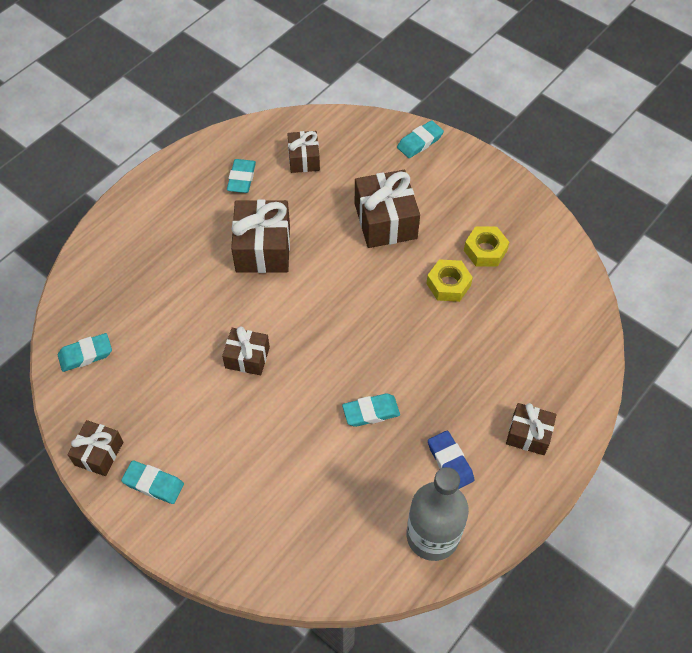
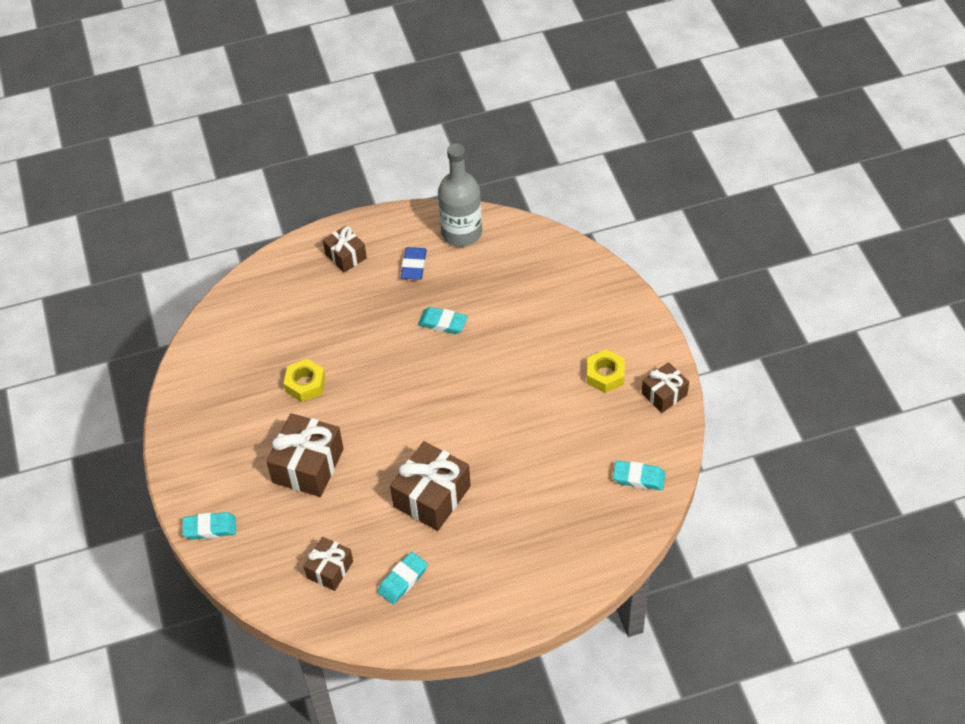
camera: 145 degrees left, 5 degrees down
turquoise eraser [121,460,184,504] -> none
brown gift [222,326,270,375] -> none
yellow nut [464,226,509,267] -> yellow nut moved to [587,349,625,393]

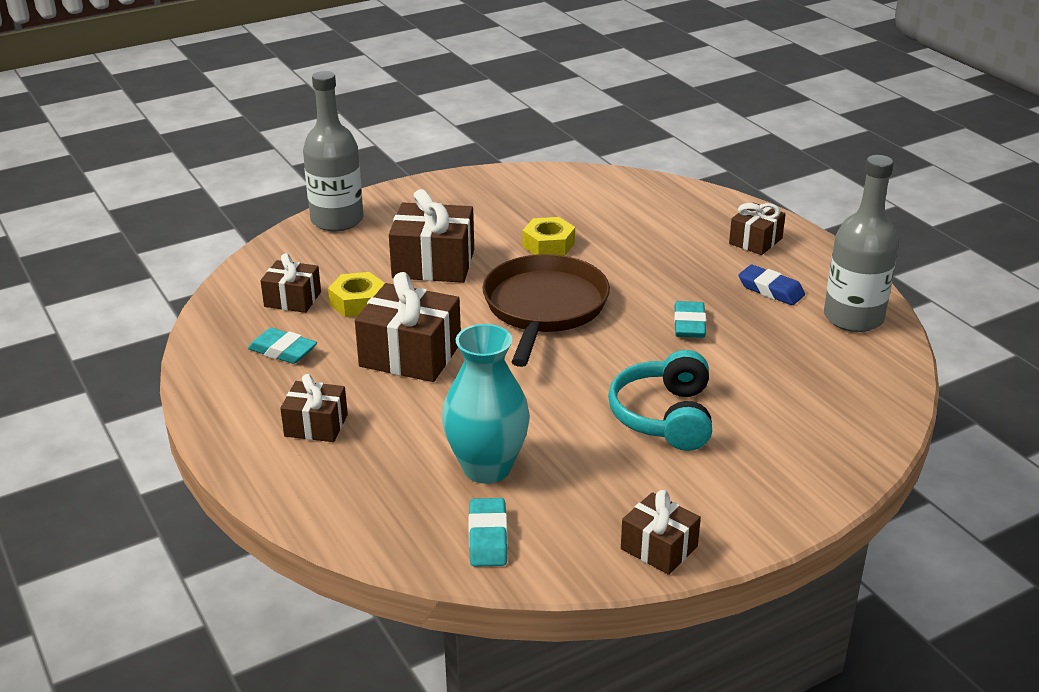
camera: 75 degrees right, 20 degrees down
turquoise eraser [183,512,236,540] -> grey bottle [303,71,363,231]
blue eraser [401,247,427,280] -> blue eraser turned 45 degrees clockwise [738,265,805,305]
yellow nut [587,349,625,393] -> yellow nut moved to [328,272,385,317]
none -> brown gift [280,374,348,442]
none -> turquoise vase [442,324,530,484]
none -> brown pan [482,254,610,367]
none -> turquoise headphones [608,350,712,451]

